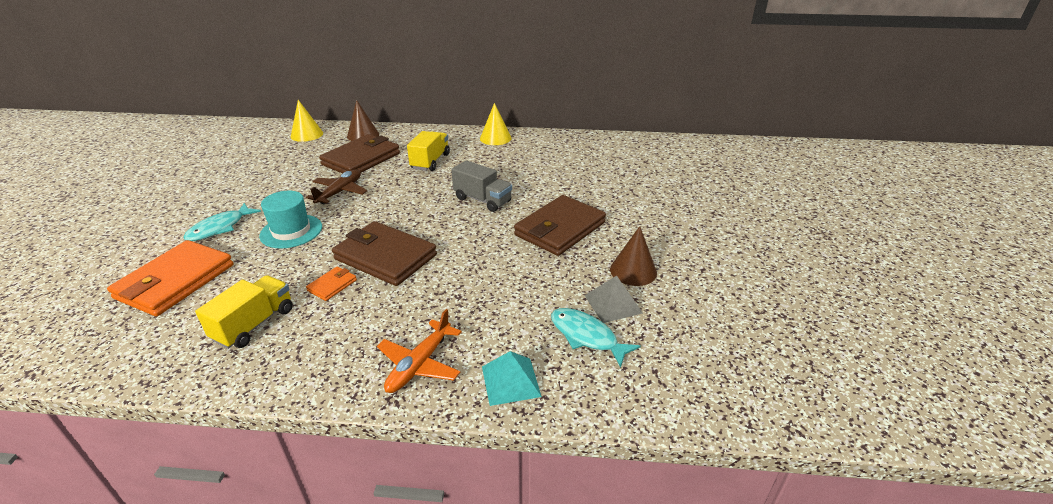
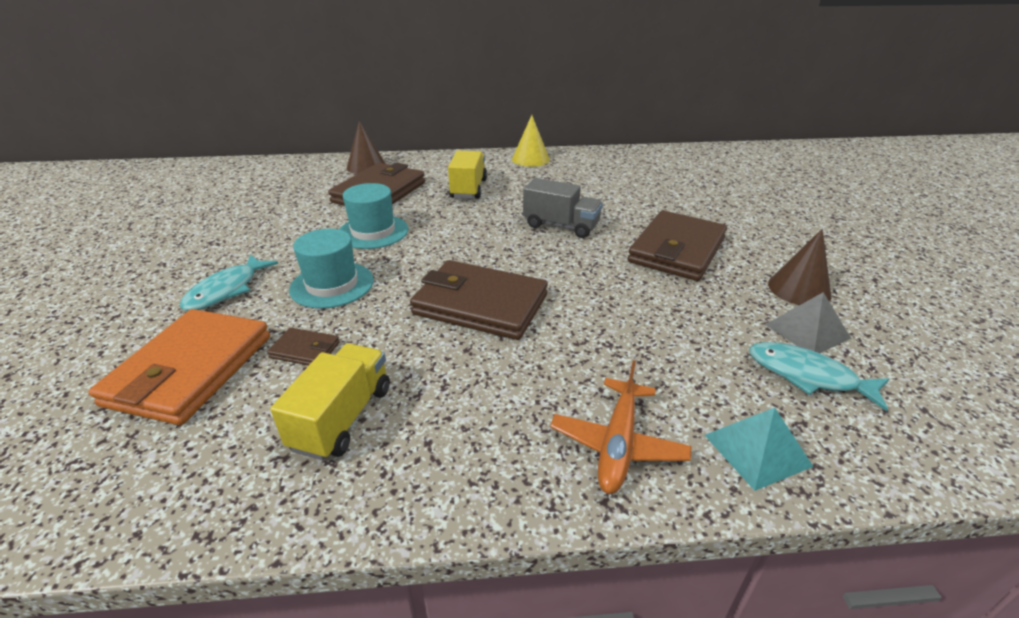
camera: 10 degrees left, 0 degrees up
yellow cone [290,100,323,142] -> none
brown plane [306,169,367,204] -> turquoise hat [339,183,408,249]
orange wallet [306,266,357,301] -> none
none -> brown wallet [267,328,340,365]

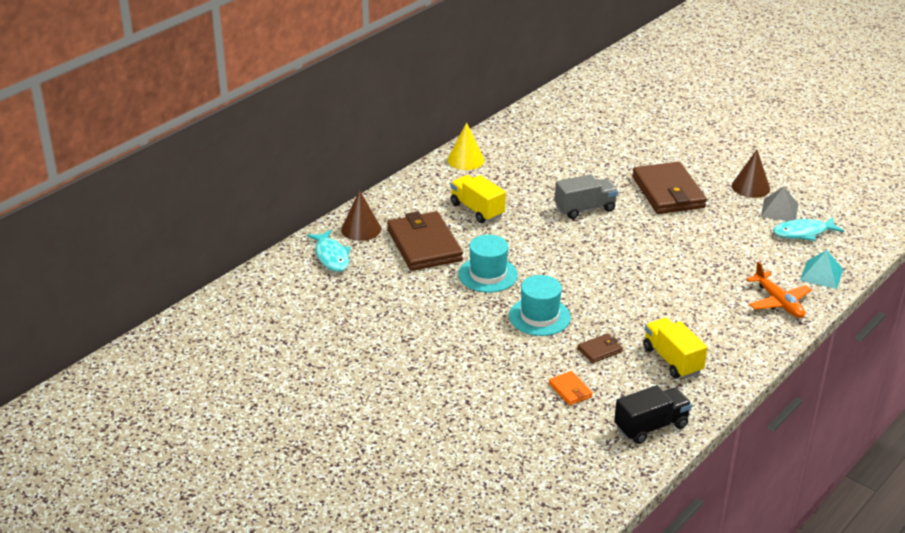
camera: 45 degrees left, 0 degrees up
orange wallet [89,309,270,425] -> orange wallet [549,371,593,406], size x0.44
turquoise fish [180,255,278,311] -> turquoise fish moved to [307,229,351,272]
brown wallet [410,260,548,340] -> none
none -> black truck [614,385,692,444]

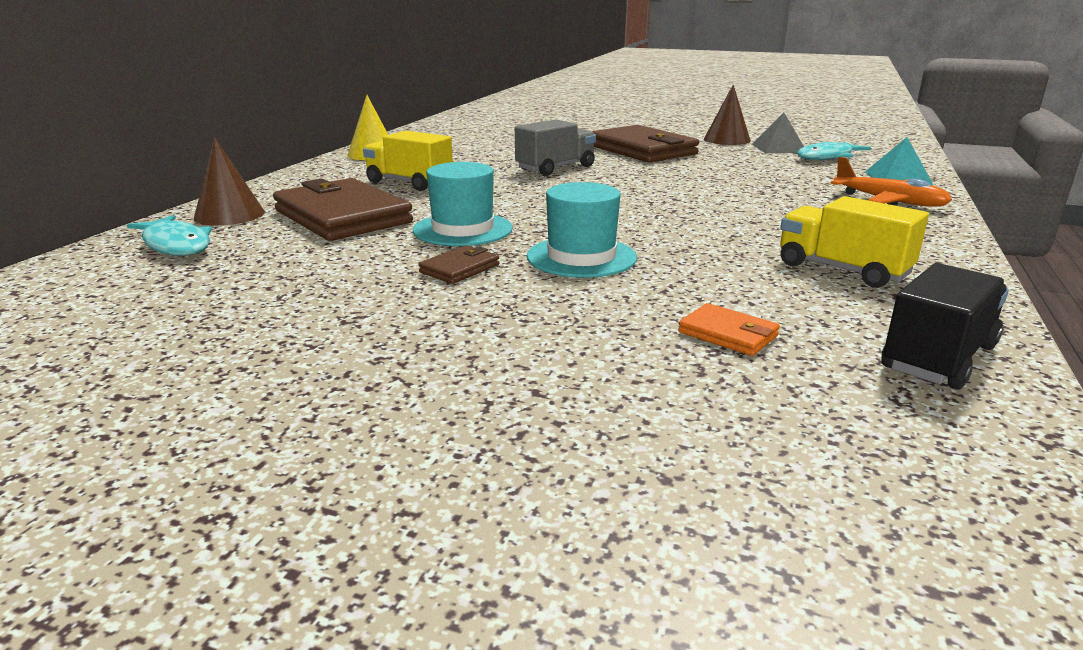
camera: 20 degrees left, 10 degrees down
brown wallet [577,333,623,363] -> brown wallet moved to [418,245,499,284]

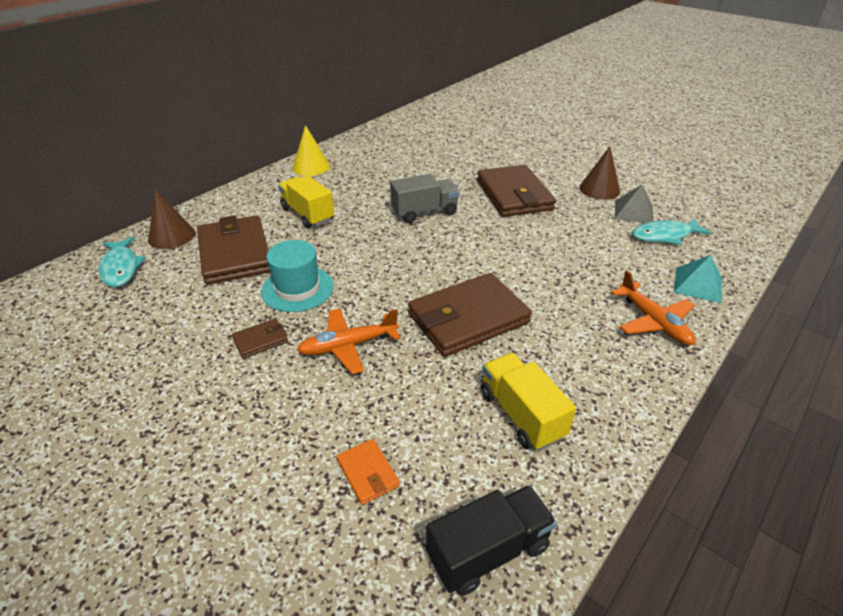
camera: 20 degrees right, 15 degrees up
turquoise hat [527,182,637,278] -> orange plane [297,308,400,374]
none -> brown wallet [408,273,532,357]

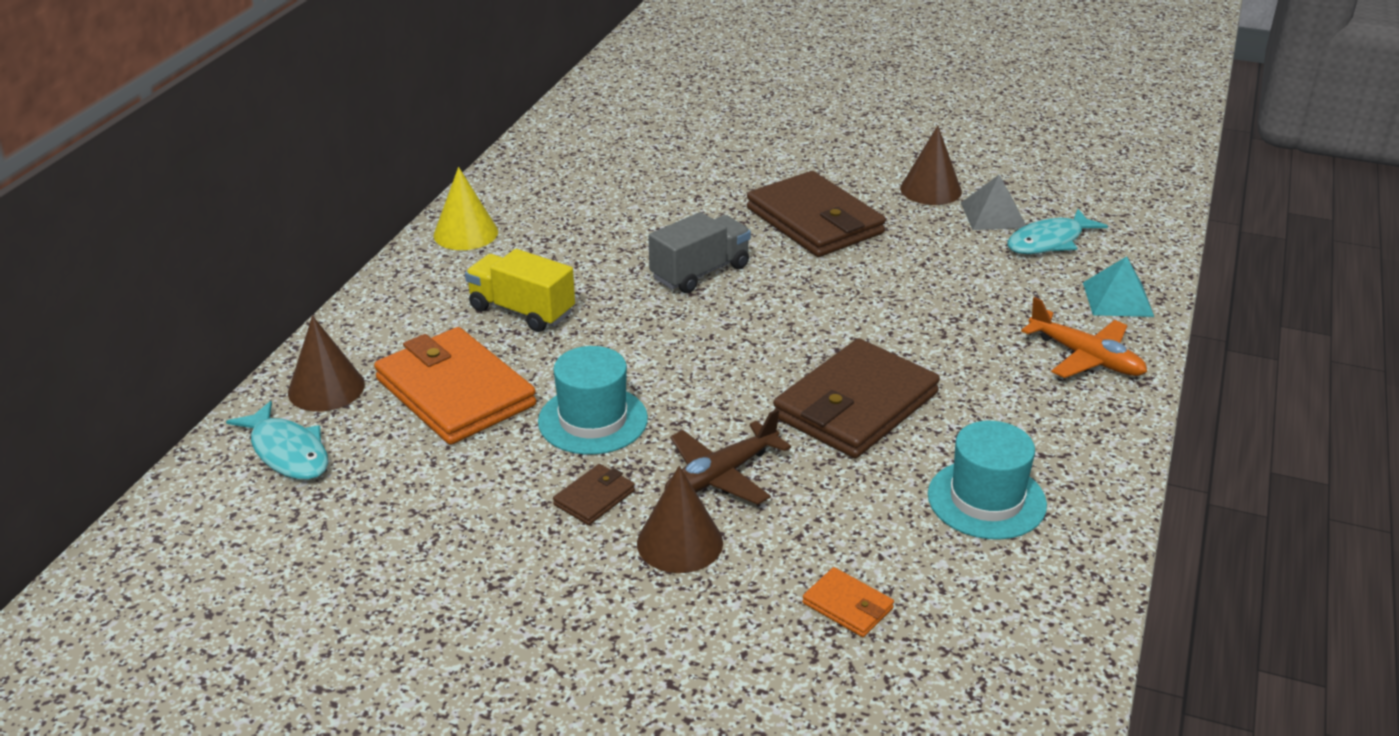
camera: 20 degrees left, 5 degrees down
brown wallet [197,215,270,285] -> orange wallet [374,327,536,445]
orange plane [297,308,400,374] -> brown plane [664,409,791,505]
black truck [426,485,557,596] -> none
yellow truck [481,353,576,451] -> turquoise hat [928,421,1047,540]
none -> brown cone [637,466,723,573]

